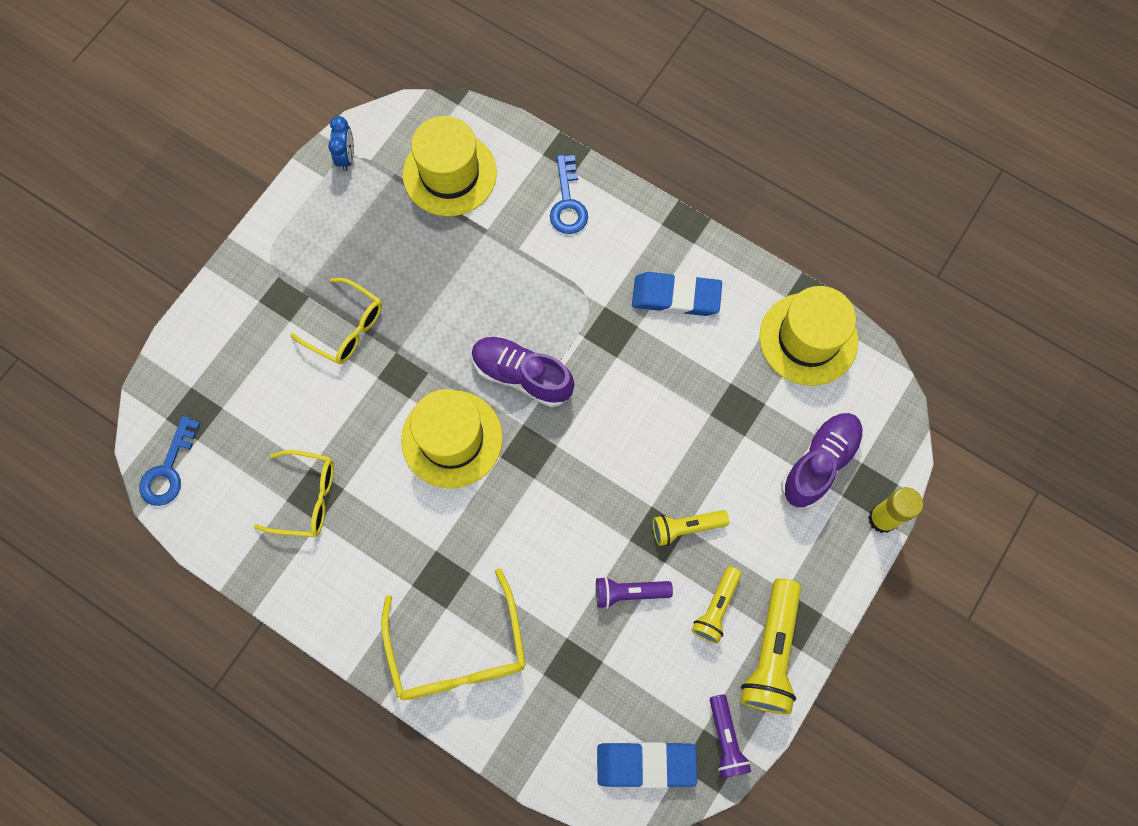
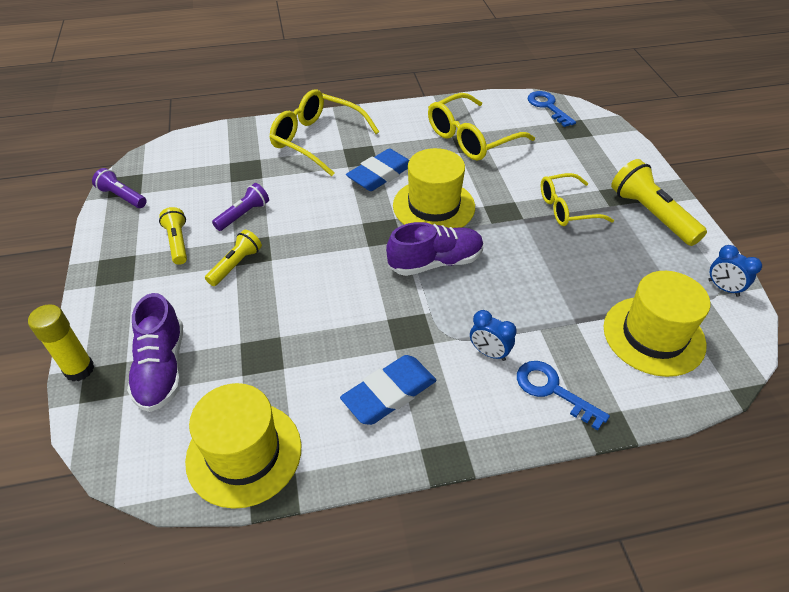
camera: 135 degrees right, 25 degrees down
yellow glasses [254,450,334,537] -> yellow glasses [428,93,535,161], size x1.51
blue eraser [597,742,697,788] -> blue eraser moved to [346,149,409,191]
yellow flashlight [740,578,801,714] -> yellow flashlight moved to [611,159,707,246]
none -> blue clock [470,310,517,361]

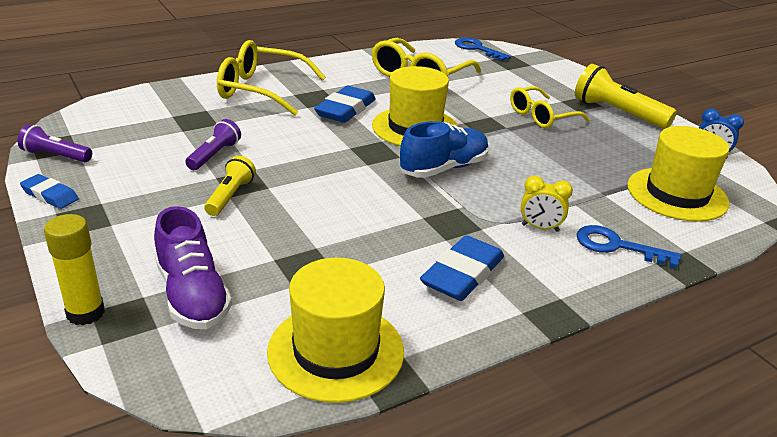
camera: 20 degrees left, 15 degrees down
yellow flashlight [159,207,187,265] -> none
purple shoe [386,222,484,276] -> blue shoe [399,121,489,178]
blue clock [470,310,517,361] -> yellow clock [521,176,573,232]
none -> blue eraser [20,174,79,209]

